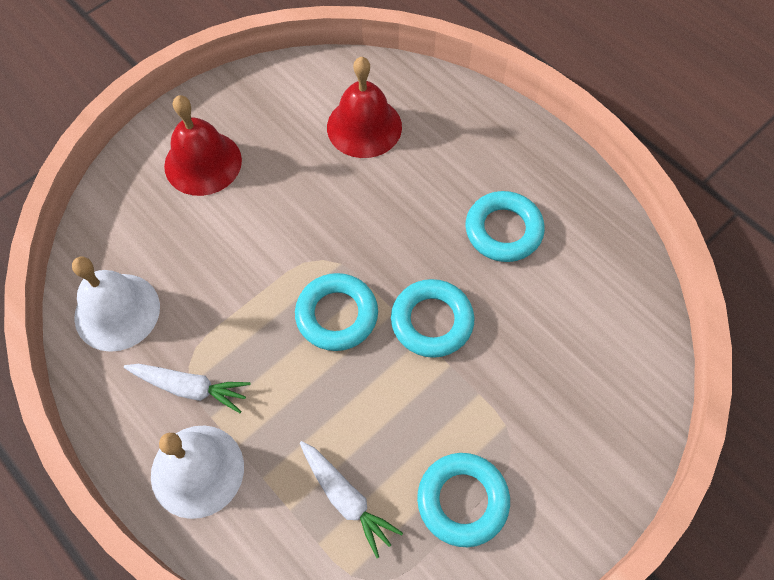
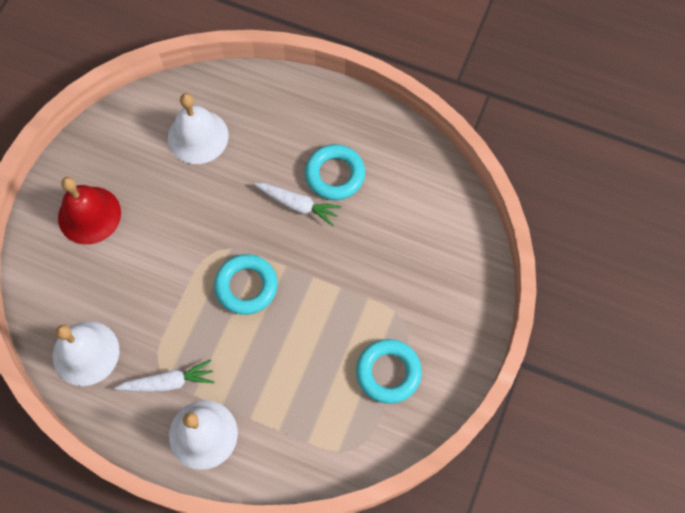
camera: 25 degrees left, 5 degrees up
white carrot [300,441,403,558] -> white carrot moved to [254,183,342,226]
red bell [327,57,402,158] -> white bell [168,93,229,164]
turquoise ring [391,279,474,358] -> none

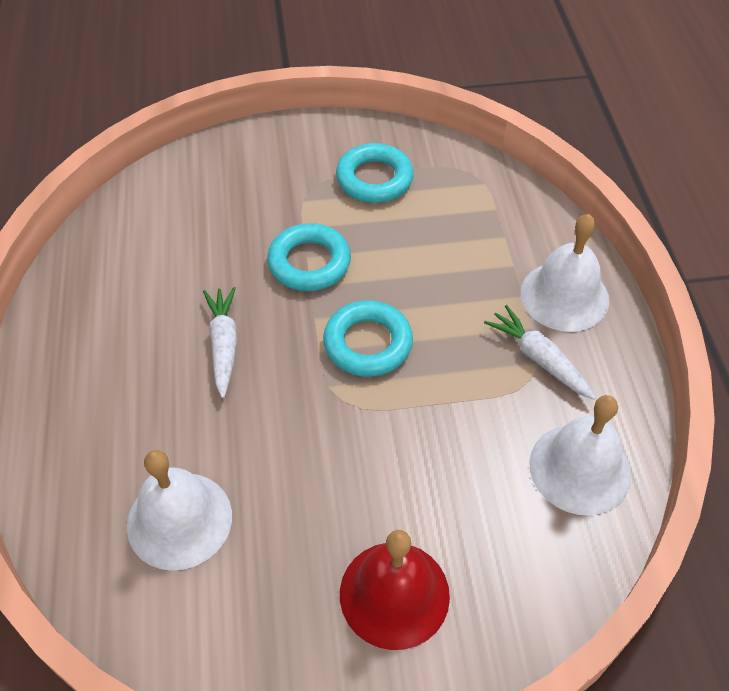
camera: 120 degrees left, 15 degrees down
turquoise ring [305,144,365,200] -> turquoise ring moved to [267,223,351,291]

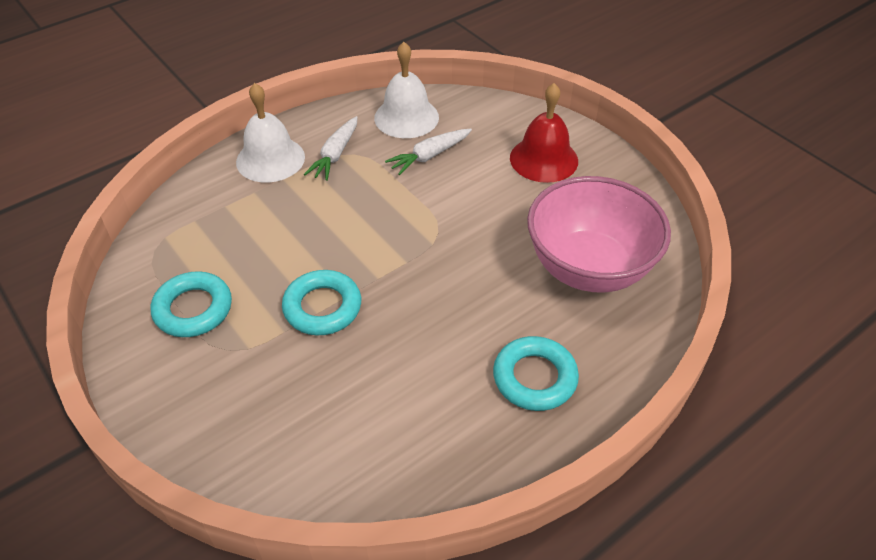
camera: 120 degrees left, 5 degrees down
white bell [127,450,232,571] -> pink bowl [527,176,671,293]
white carrot [203,287,237,398] -> white carrot moved to [385,129,472,175]
turquoise ring [323,300,413,377] -> turquoise ring moved to [493,336,579,411]

